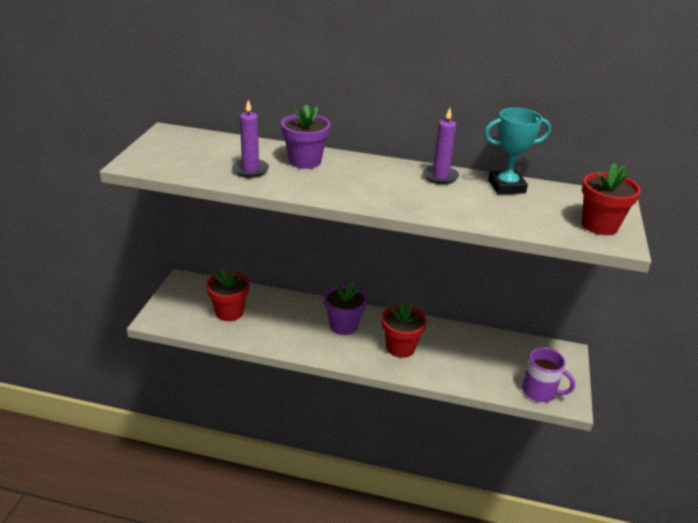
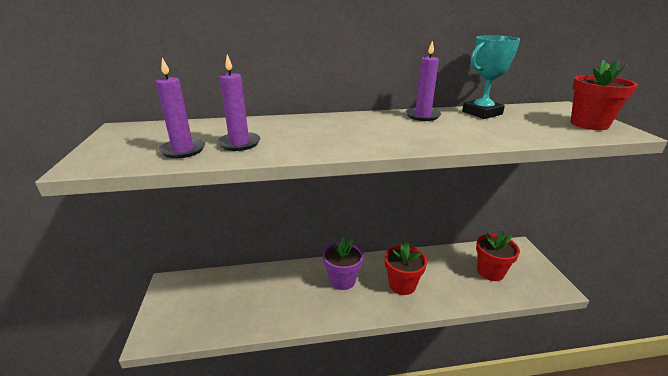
camera: 20 degrees left, 5 degrees down
red flower pot [206,267,249,321] -> red flower pot moved to [476,231,520,281]
purple flower pot [281,104,330,169] -> none
purple mug [522,348,575,402] -> none
none -> purple candle [156,57,205,158]

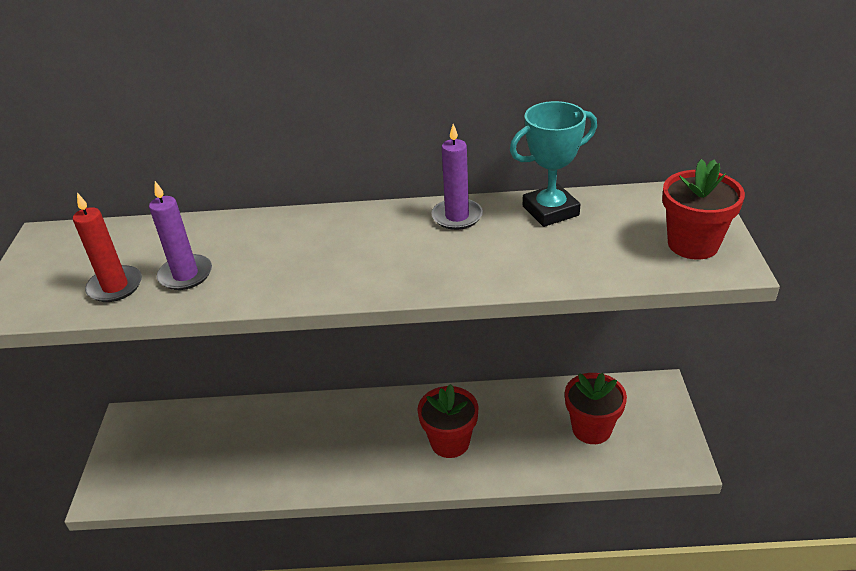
camera: 10 degrees right, 10 degrees up
purple candle [156,57,205,158] -> red candle [73,193,142,302]
purple flower pot [323,237,364,290] -> none

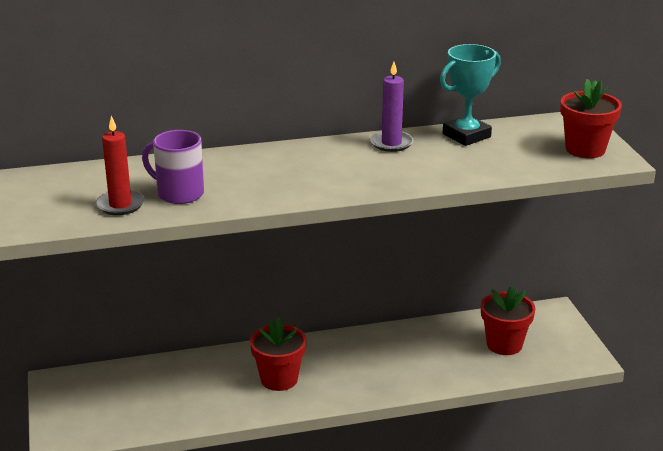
camera: 15 degrees left, 10 degrees down
purple candle [149,181,212,290] -> purple mug [142,130,204,204]
red flower pot [417,384,478,458] -> red flower pot moved to [250,317,307,391]

